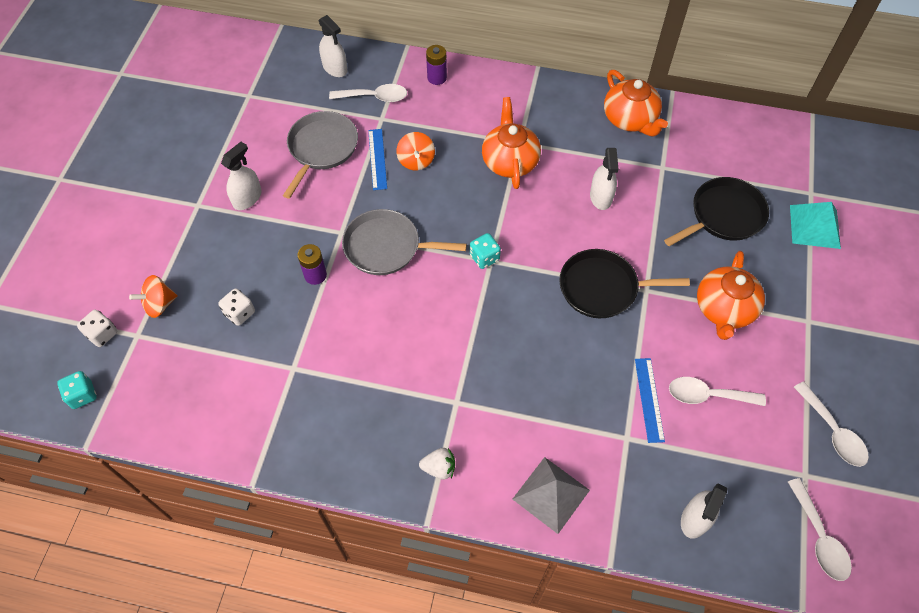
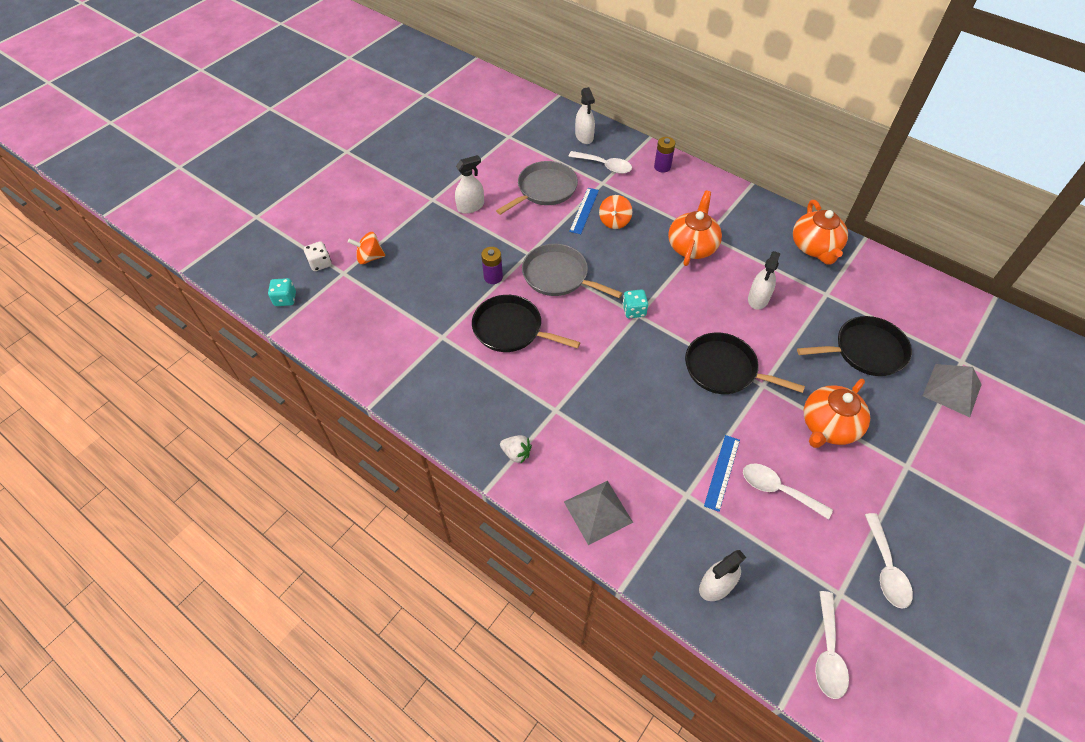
camera: 25 degrees right, 5 degrees down
white dice [218,288,255,326] -> none
turquoise pyramid [790,202,841,249] -> grey pyramid [923,364,982,417]
none -> black pan [472,295,580,352]

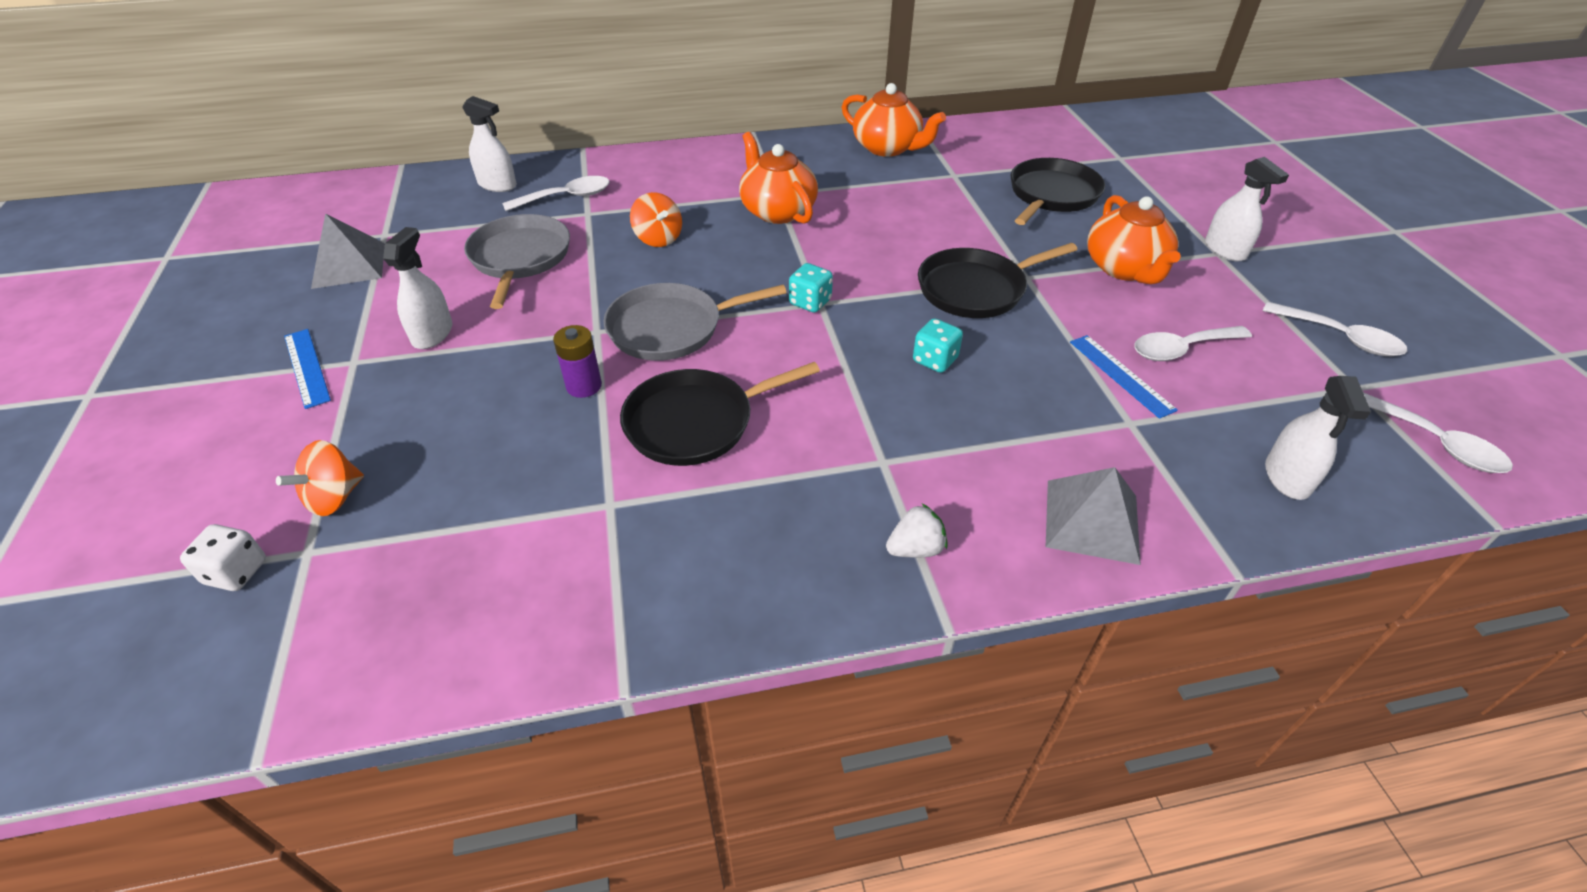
camera: 50 degrees left, 10 degrees down
turquoise dice [268,278,296,306] -> turquoise dice moved to [913,318,963,373]
blue ruler [569,188,599,234] -> blue ruler moved to [284,329,331,409]
purple battery [654,137,675,172] -> none
white spray bottle [748,251,781,310] -> white spray bottle moved to [1205,157,1289,262]
grey pyramid [923,364,982,417] -> grey pyramid moved to [311,213,385,289]

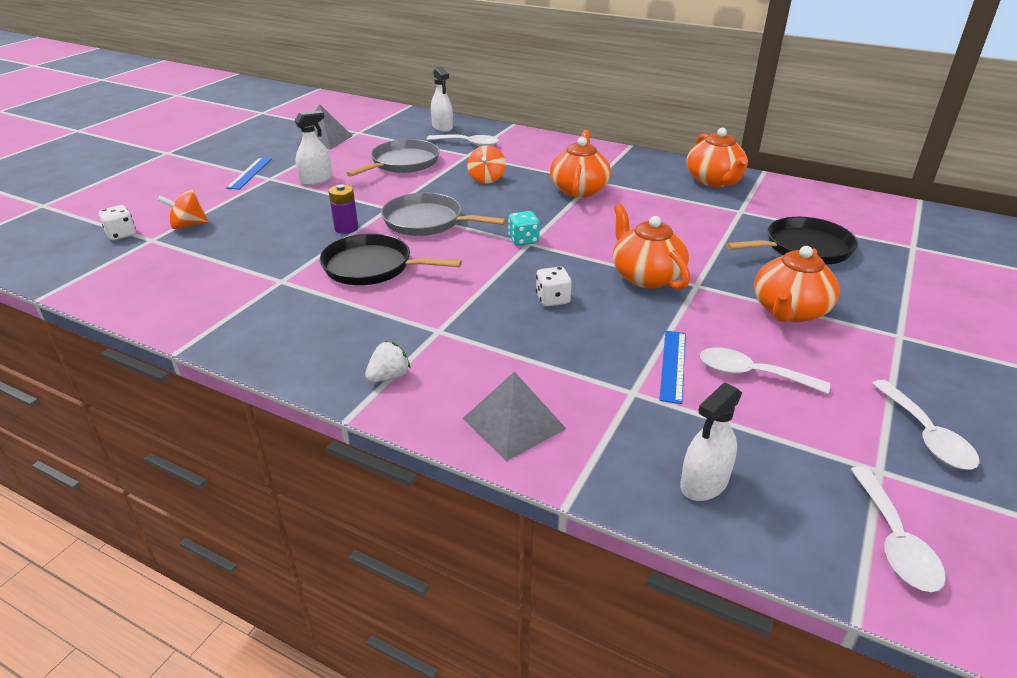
camera: 40 degrees right, 10 degrees down
white strawberry [886,503,948,558] -> white strawberry turned 60 degrees counterclockwise [365,341,411,382]
turquoise dice [913,318,963,373] -> white dice [536,267,572,306]
black pan [918,243,1078,318] -> orange teapot [613,204,690,290]
white spray bottle [1205,157,1289,262] -> none

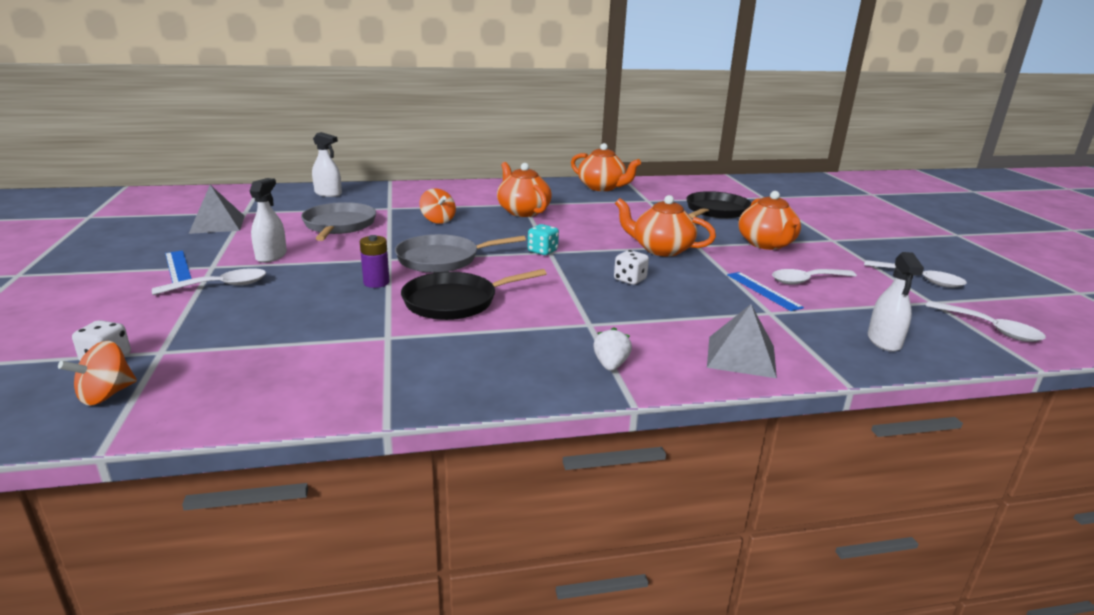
camera: 40 degrees left, 10 degrees down
orange spinning top [158,190,208,229] -> orange spinning top moved to [58,341,137,405]
white spoon [427,134,499,147] -> white spoon moved to [152,268,266,295]

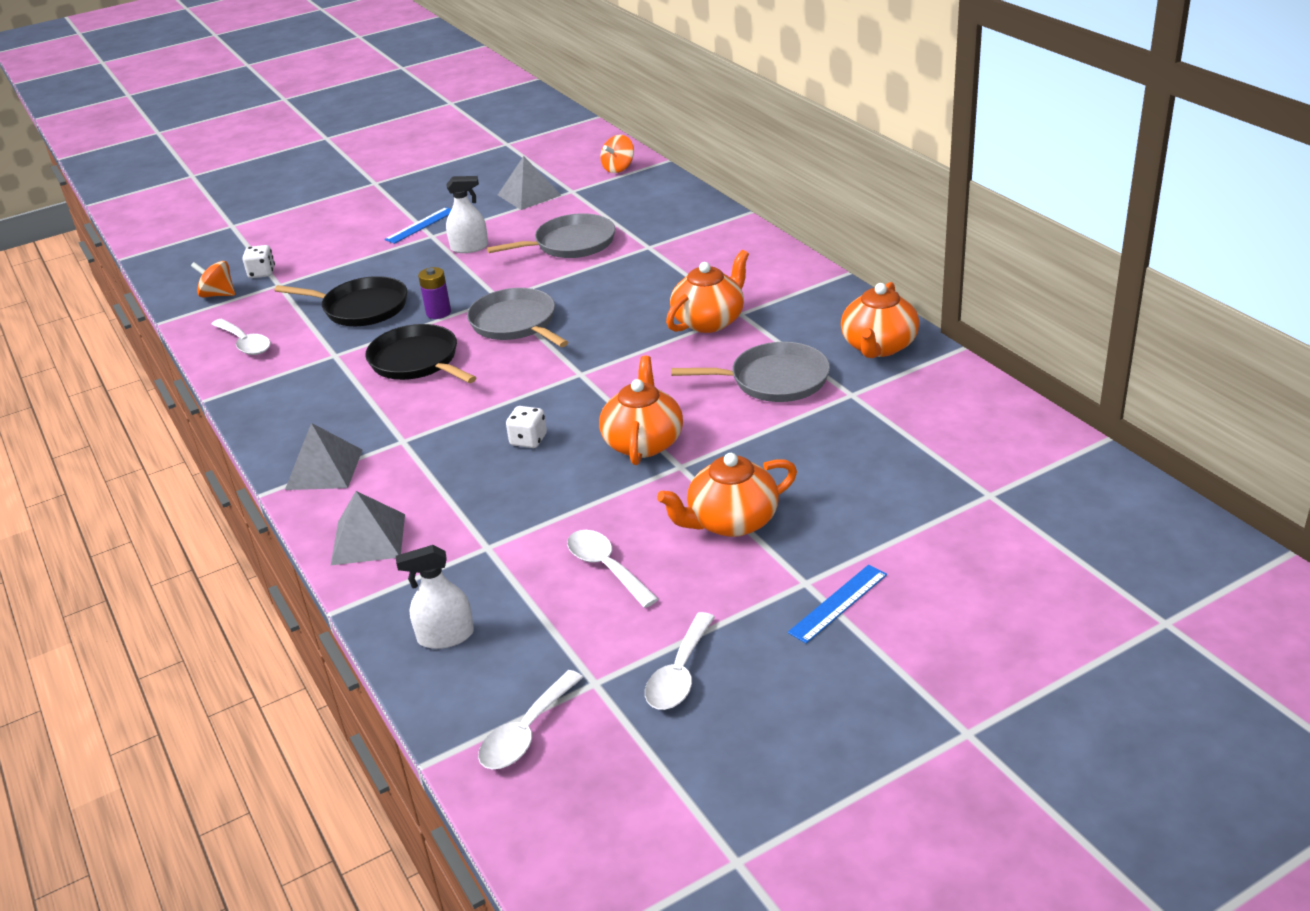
camera: 75 degrees right, 10 degrees up
white spoon [152,268,266,295] -> white spoon moved to [211,319,271,355]
white spray bottle [312,132,342,197] -> none
orange spinning top [419,188,456,224] -> orange spinning top moved to [600,135,634,173]
turquoise dice [528,224,559,255] -> none
white strawberry [593,327,632,371] -> grey pyramid [285,423,362,490]
black pan [686,191,752,219] -> black pan moved to [274,276,408,326]
blue ruler [727,272,804,311] -> blue ruler moved to [788,565,887,644]
none -> grey pan [671,342,830,402]

